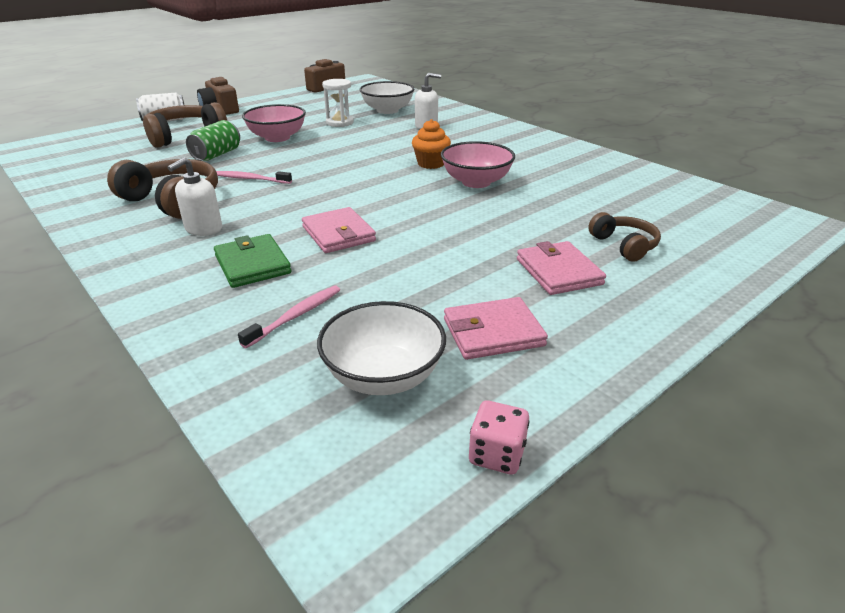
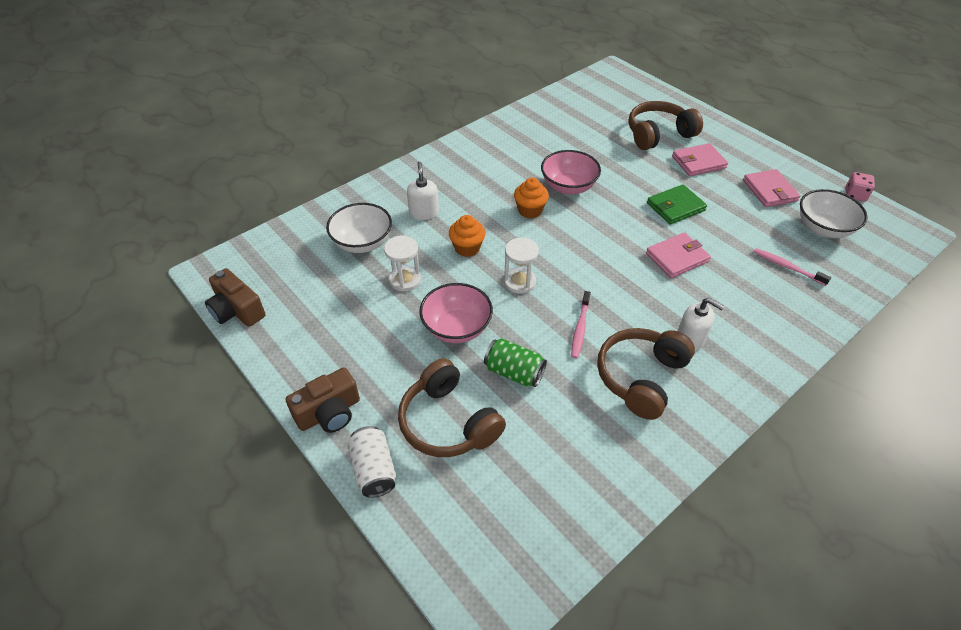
camera: 90 degrees left, 15 degrees up
green wallet [214,234,291,288] -> green wallet moved to [647,184,707,225]
brown headphones [588,212,661,262] -> brown headphones [629,101,703,150], size x1.71
none -> orange cupcake [449,215,486,257]
none -> white hourglass [504,238,539,294]

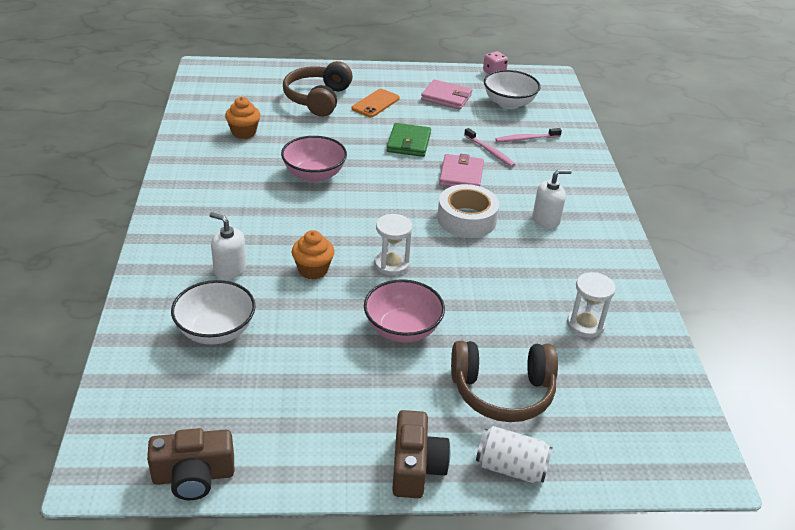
camera: 55 degrees left, 10 degrees down
white hourglass [384,236,421,292] -> white hourglass moved to [567,272,616,338]
green can [484,338,547,387] -> none
orange cupcake [514,178,549,218] -> orange cupcake moved to [225,97,260,139]
pink toothbrush [571,291,591,358] -> pink toothbrush moved to [464,128,516,167]
brown headphones [597,328,695,420] -> none
pink wallet [672,143,728,176] -> orange phone [352,89,400,117]
none -> white tape [437,184,499,238]

